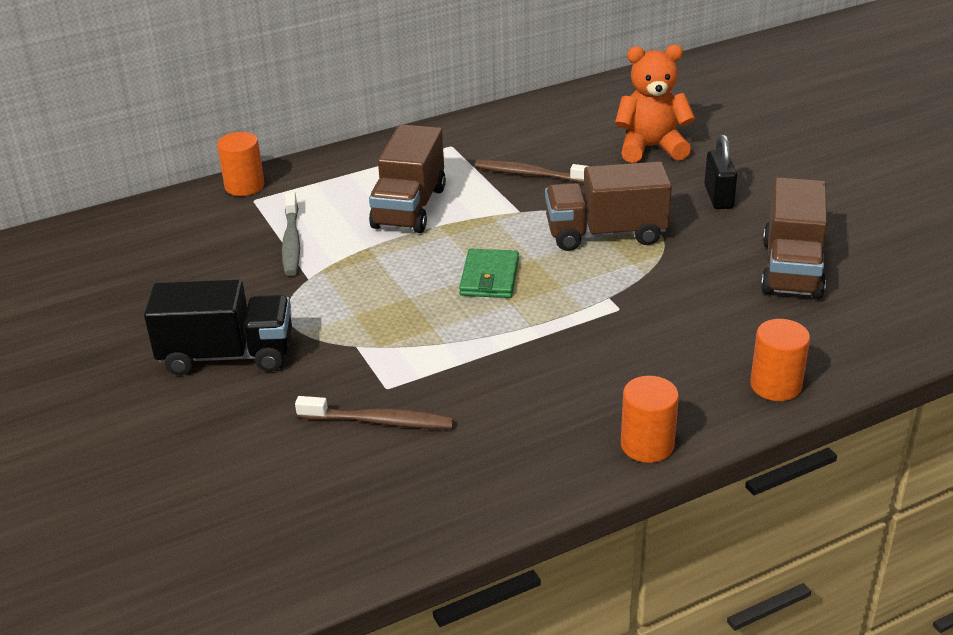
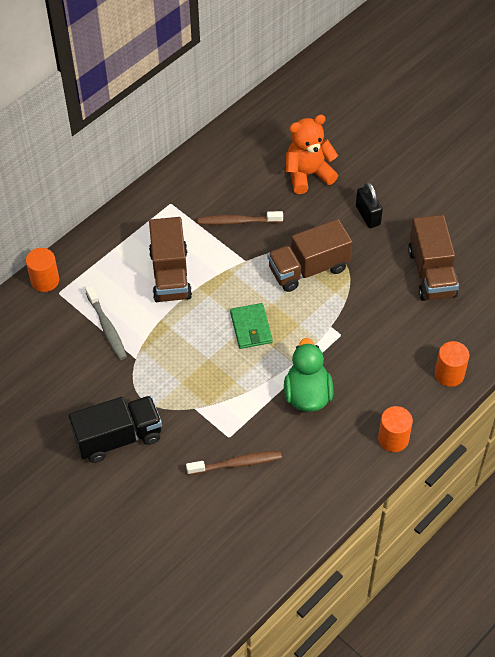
camera: 20 degrees left, 20 degrees up
none -> green duck [284,338,333,412]

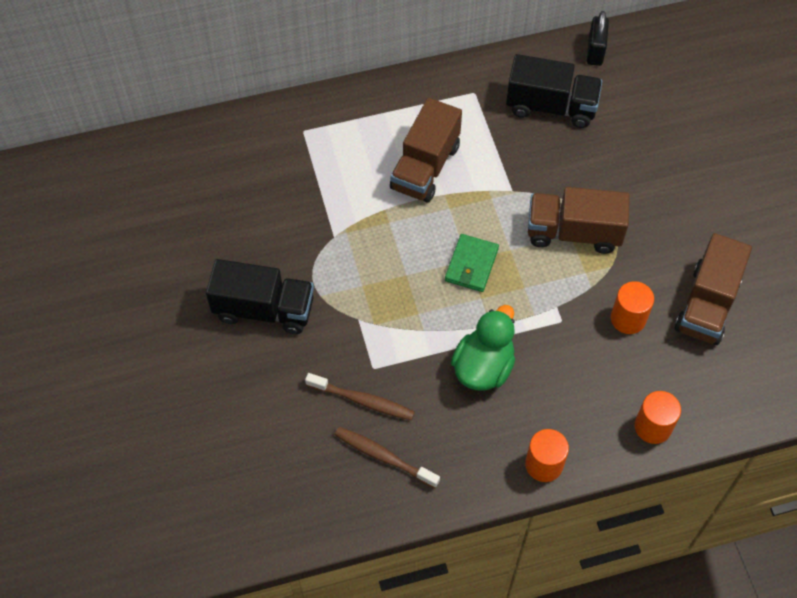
camera: 30 degrees right, 5 degrees up
orange cylinder [26,248,59,292] -> orange cylinder moved to [611,281,654,334]
grey toothbrush [85,285,127,360] -> none
brown toothbrush [198,211,283,225] -> brown toothbrush moved to [334,427,440,488]
orange teddy bear [286,115,338,194] -> none
black padlock [356,182,383,228] -> black padlock moved to [587,11,609,66]
none -> black truck [506,54,602,128]

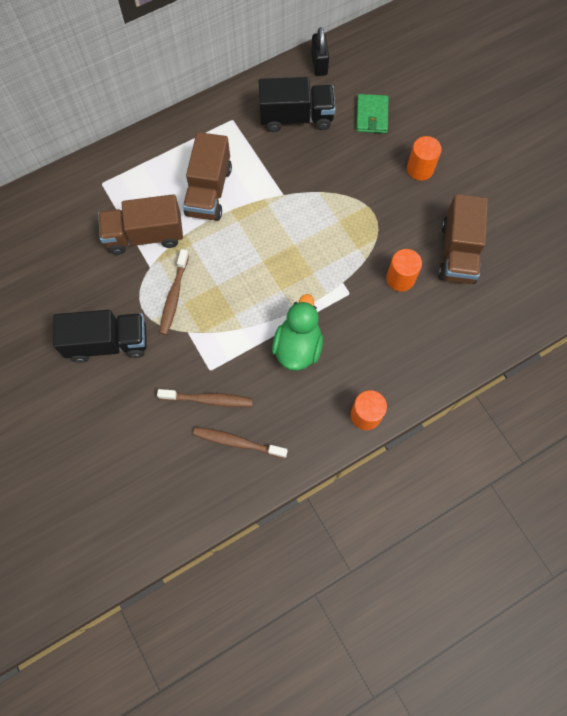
camera: 15 degrees left, 10 degrees up
green wallet [445,234,499,292] -> green wallet moved to [356,94,389,133]
brown truck [528,187,630,254] -> brown truck moved to [98,194,183,255]
orange cylinder [635,391,681,444] -> orange cylinder moved to [407,136,442,181]
none -> brown toothbrush [160,249,189,335]

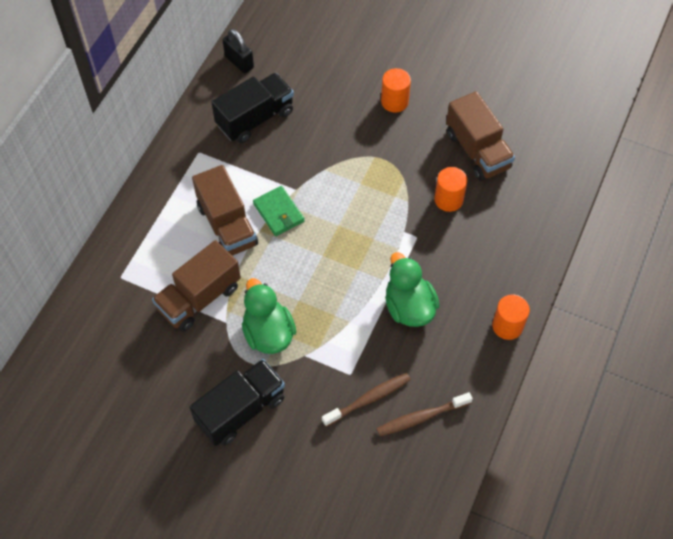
camera: 35 degrees left, 10 degrees down
brown toothbrush [160,249,189,335] -> green duck [242,278,296,354]
green wallet [356,94,389,133] -> green wallet moved to [253,186,305,236]

